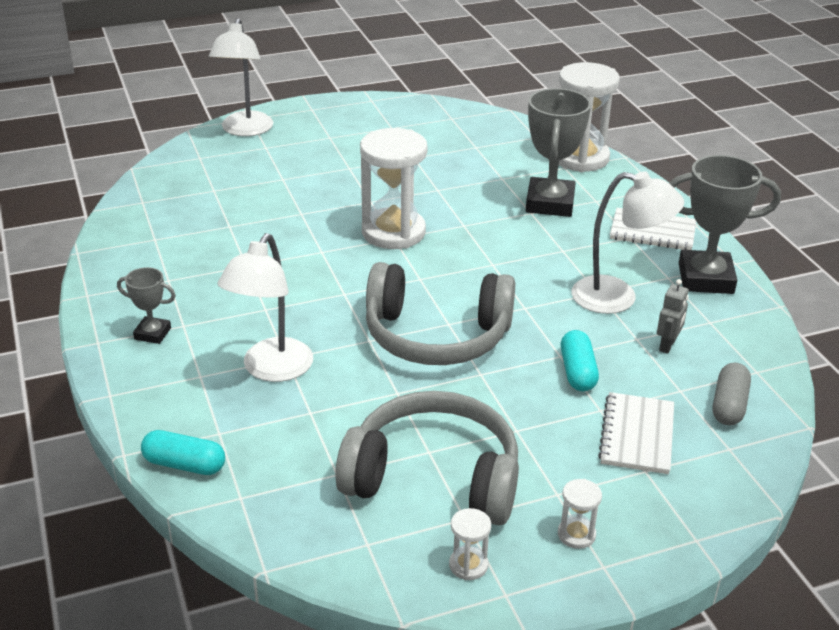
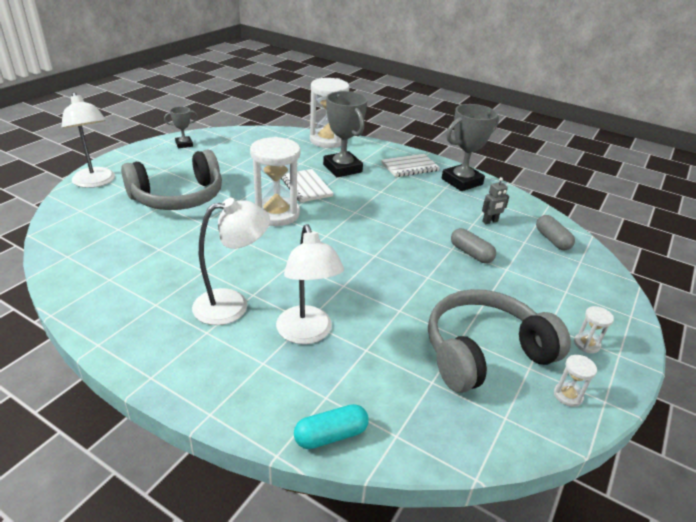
camera: 40 degrees left, 0 degrees up
grey trophy [117,267,176,344] -> grey trophy moved to [164,106,198,148]
grey headphones [366,262,515,365] -> grey headphones moved to [121,150,222,210]
turquoise capsule [561,330,599,391] -> grey capsule [451,228,496,263]
white lamp [571,171,684,314] -> white lamp moved to [192,198,270,325]
white notebook [598,392,674,474] -> white notebook moved to [281,169,334,202]
grey robot [657,279,689,354] -> grey robot turned 75 degrees clockwise [482,177,509,224]

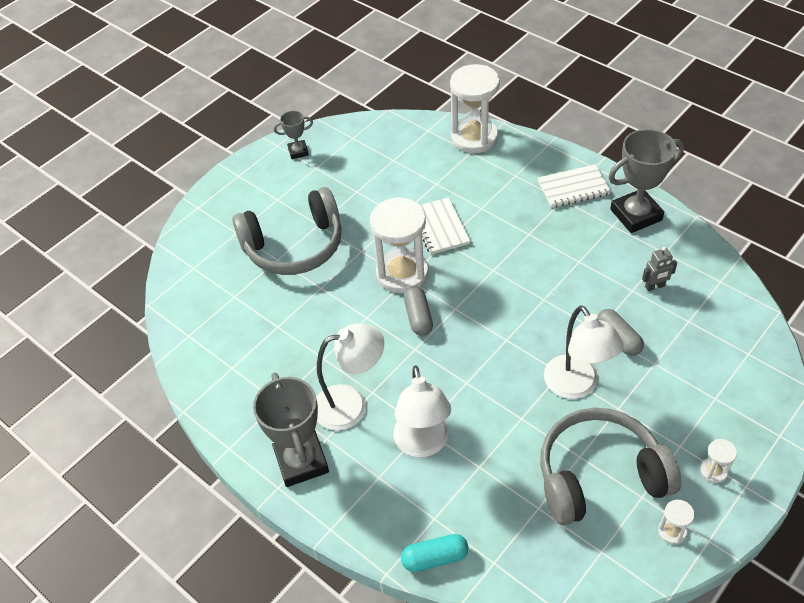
camera: 15 degrees right, 15 degrees up
white lamp [62,92,115,188] -> white lamp moved to [544,305,624,399]
grey trophy [323,91,368,177] -> grey trophy moved to [253,373,329,487]
grey capsule [536,215,575,250] -> grey capsule moved to [404,286,433,336]

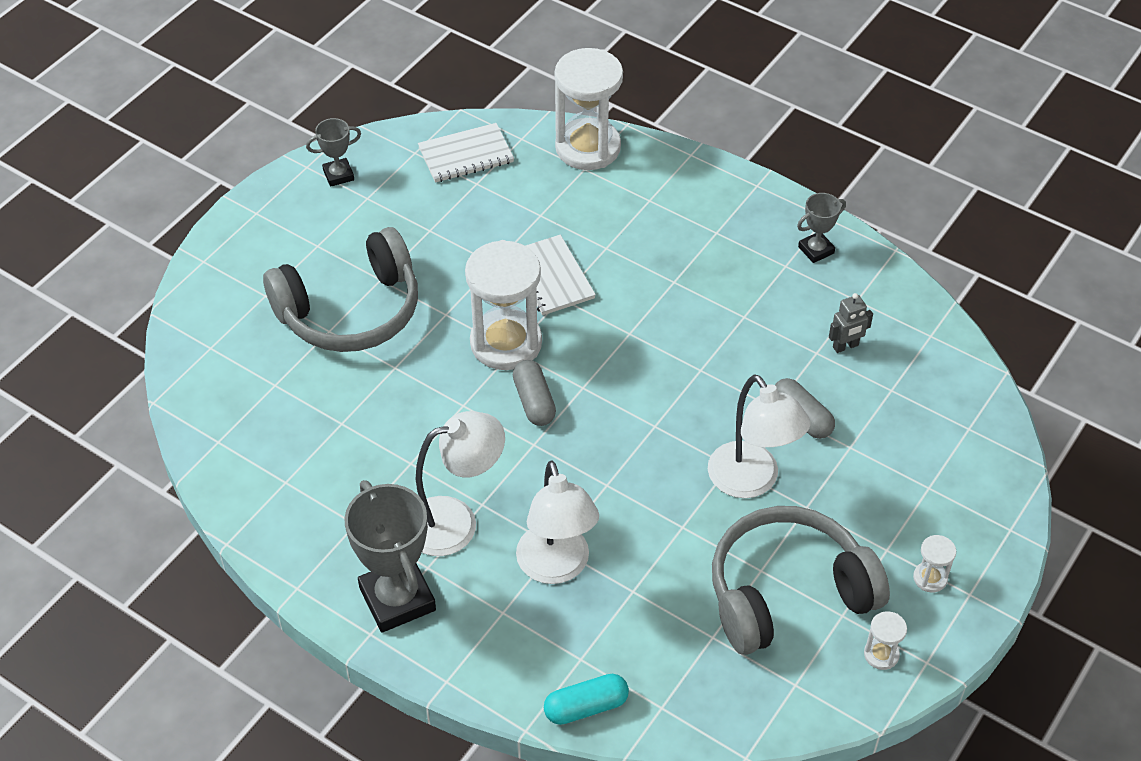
camera: 10 degrees left, 0 degrees up
white notebook [538,164,611,208] -> white notebook moved to [418,123,514,183]
grey trophy [608,129,684,233] -> grey trophy [797,193,846,263], size x0.52

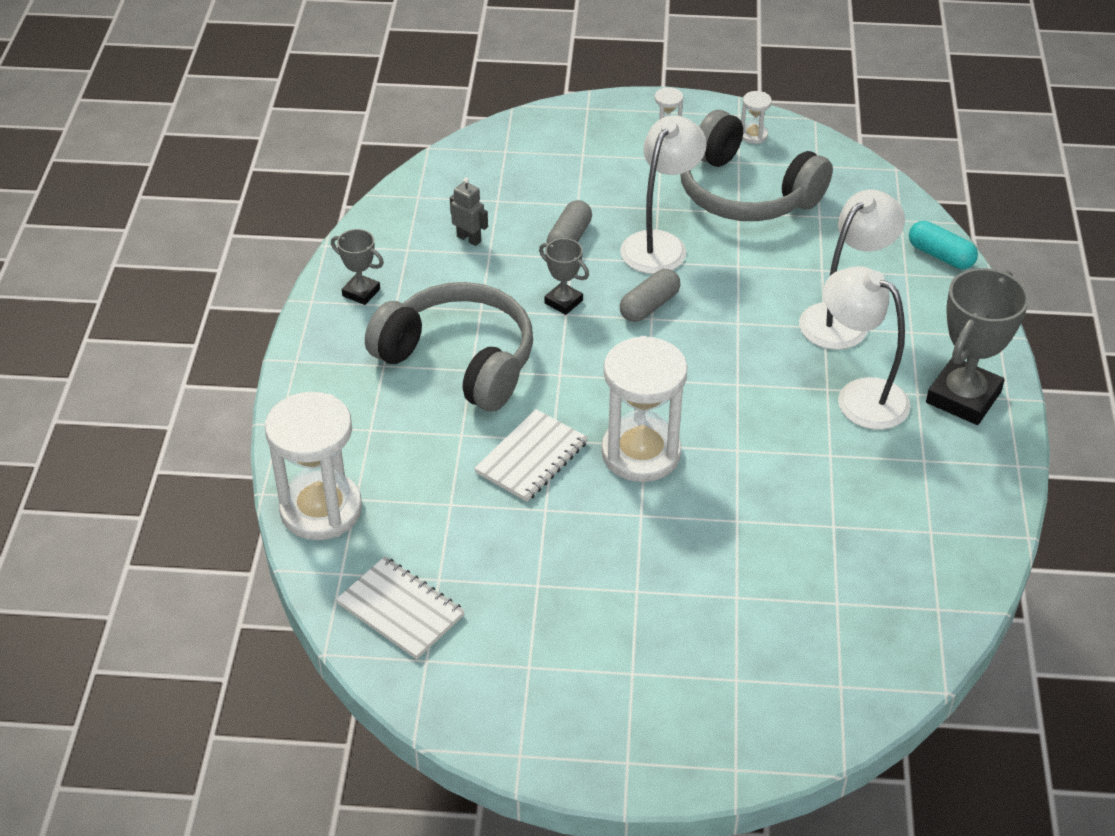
camera: 120 degrees left, 5 degrees down
grey headphones [263,227,418,352] -> grey headphones moved to [365,282,533,412]
grey trophy [306,118,361,187] -> grey trophy moved to [539,238,589,315]
grey capsule [513,360,556,426] -> grey capsule moved to [620,269,680,322]

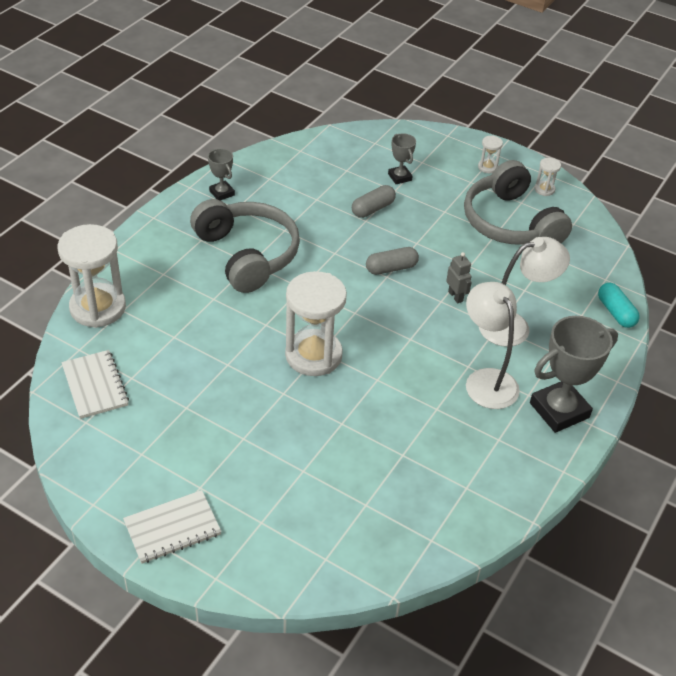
camera: 25 degrees right, 0 degrees up
grey robot [450,178,488,246] -> grey robot moved to [446,252,472,303]
white notebook [474,409,588,502] -> white notebook moved to [123,490,222,564]
grey trophy [539,238,589,315] -> grey trophy moved to [388,133,416,184]
white lamp [620,115,707,274] -> none

